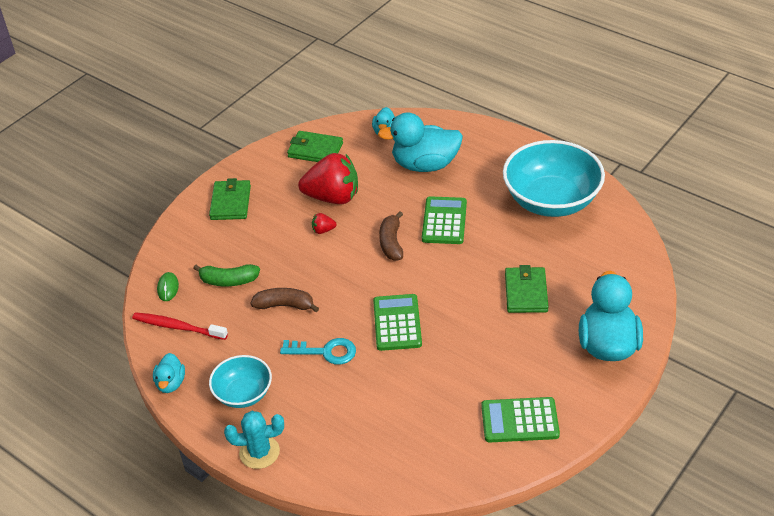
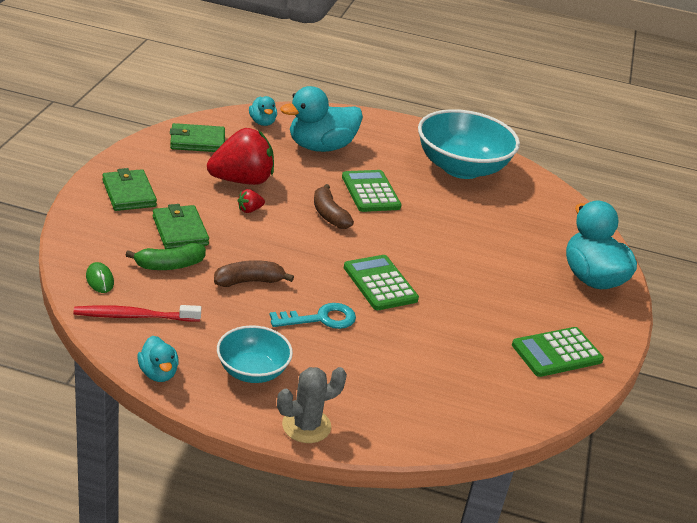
camera: 30 degrees left, 10 degrees down
turquoise cactus [224,411,284,469] -> grey cactus [277,367,347,443]
green wallet [505,265,549,313] -> green wallet moved to [153,204,209,249]

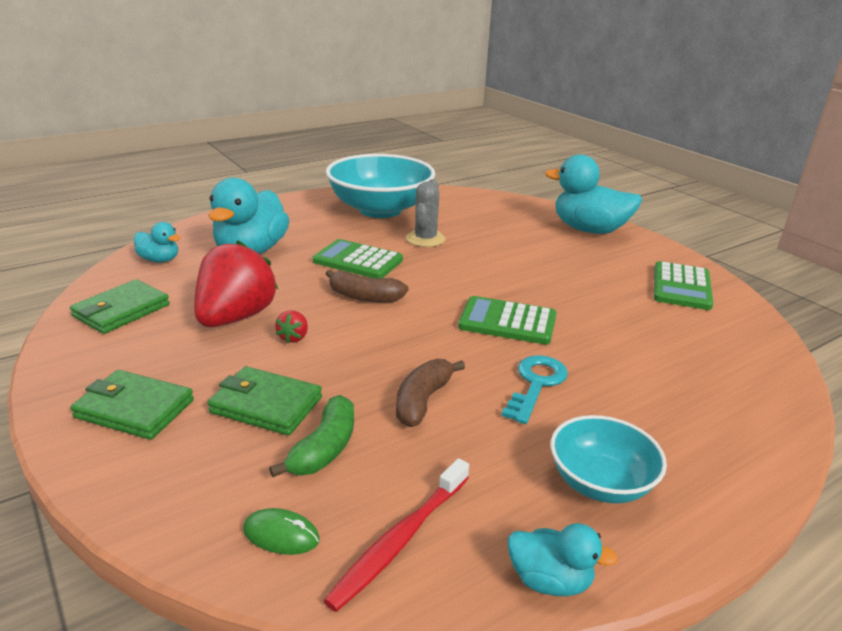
camera: 45 degrees left, 5 degrees down
grey cactus [277,367,347,443] -> grey cactus moved to [406,179,445,247]

